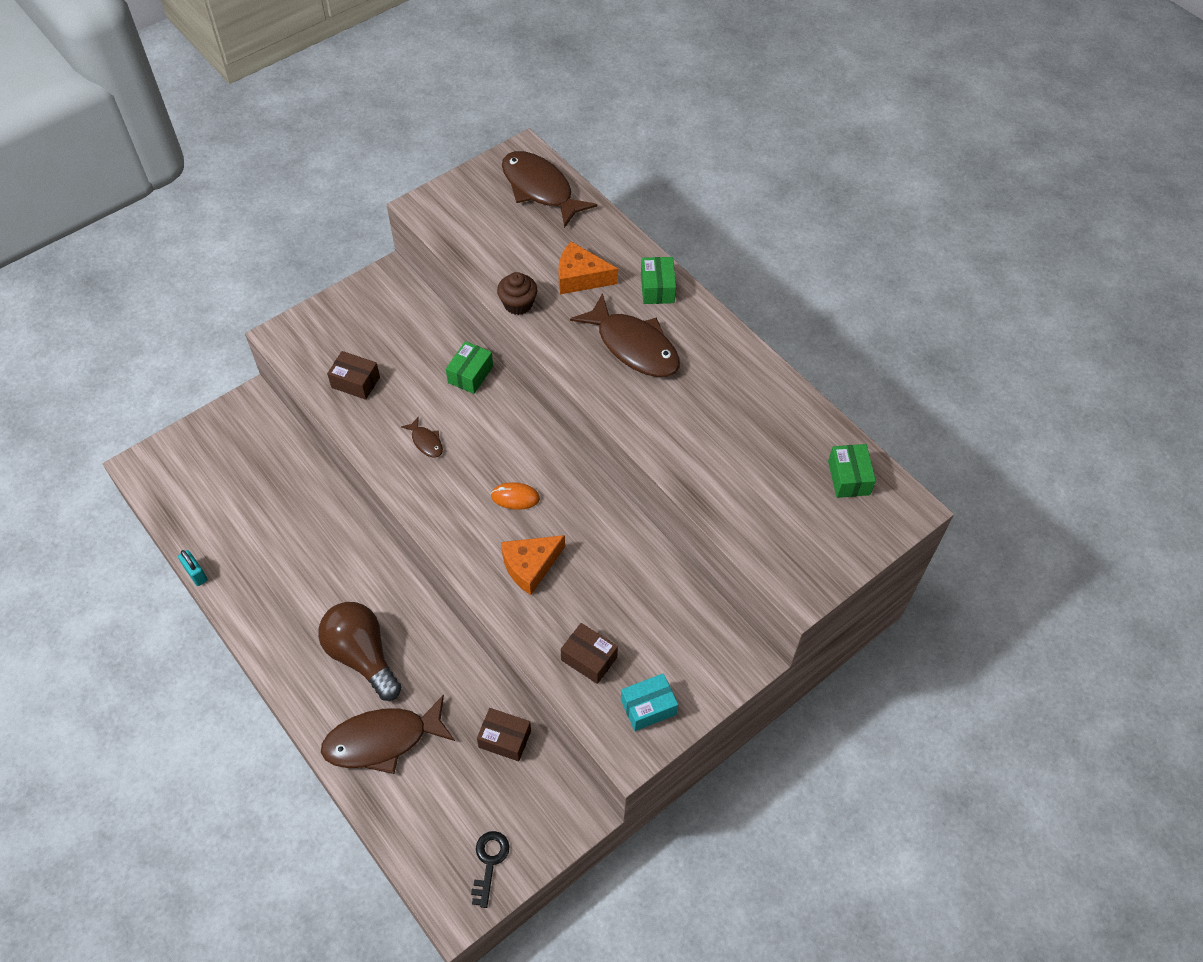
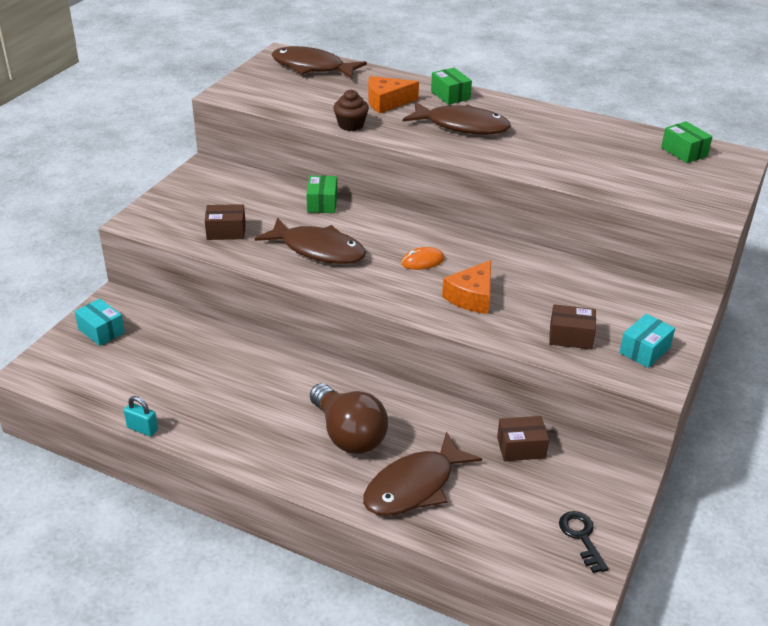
camera: 25 degrees left, 20 degrees down
brown light bulb [318,602,401,701] -> brown light bulb turned 150 degrees counterclockwise [310,383,388,454]
brown fish [401,417,443,458] -> brown fish [255,217,366,264], size x2.24
none -> turquoise box [74,299,125,346]

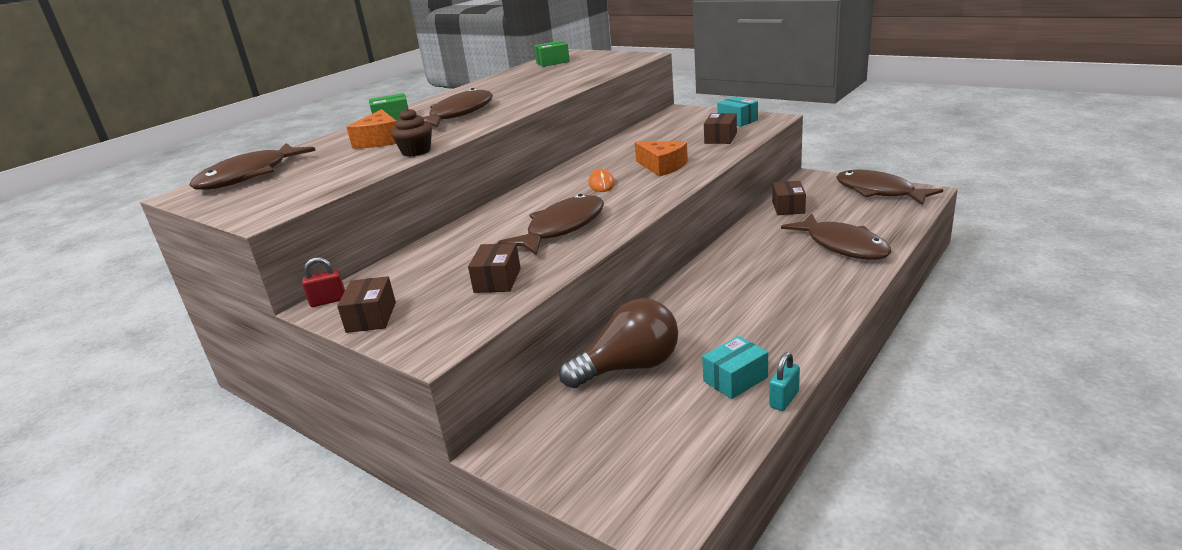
camera: 75 degrees left, 10 degrees down
turquoise box [74,299,125,346] -> turquoise box moved to [702,336,768,399]
green box [306,175,337,213] -> none
brown light bulb [310,383,388,454] -> brown light bulb moved to [559,298,678,388]
black key [559,511,609,573] -> brown fish [836,170,943,205]
none -> red padlock [302,257,345,307]
none -> brown box [337,276,396,333]

